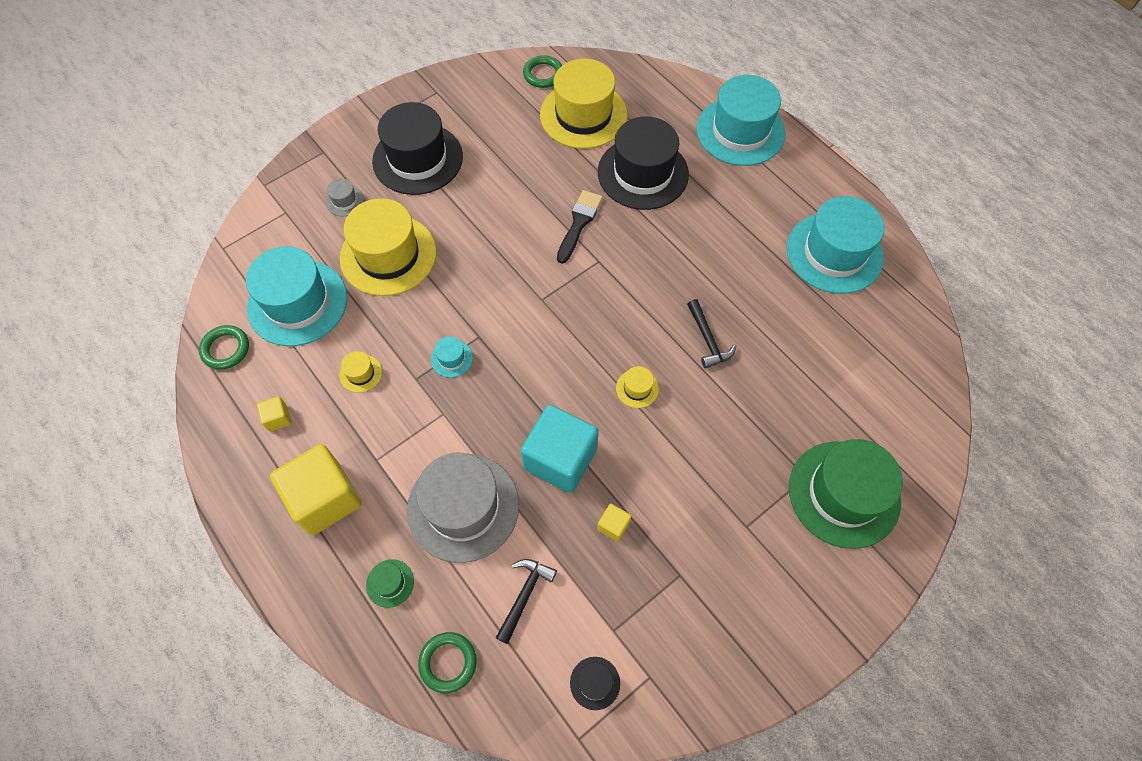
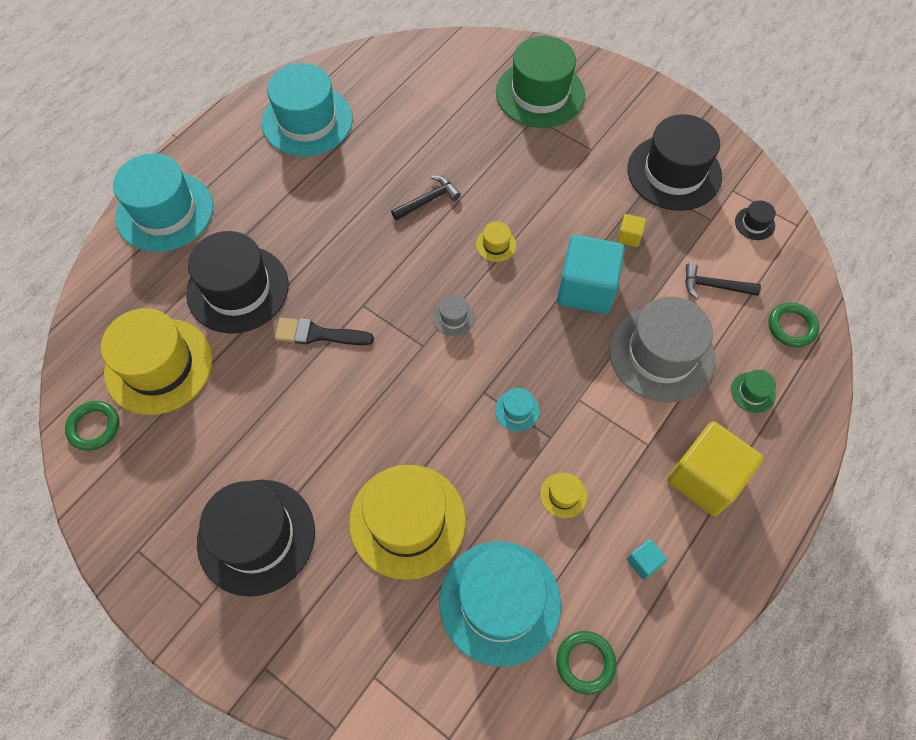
camera: 105 degrees left, 0 degrees up
yellow cube [257,396,291,432] -> turquoise cube [627,539,668,580]
grey hat [326,178,364,216] -> grey hat moved to [433,295,475,336]
none -> black hat [628,114,722,211]

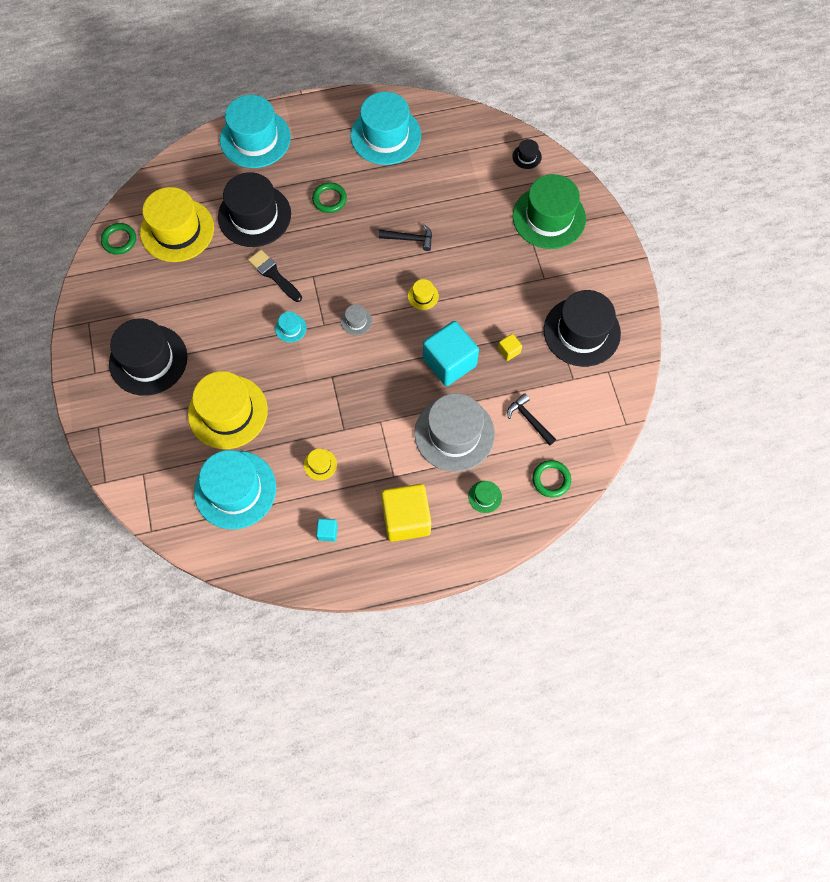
camera: 40 degrees right, 5 degrees up
turquoise hat [495,388,540,432] -> turquoise hat moved to [275,311,307,342]
green ring [556,631,616,695] -> green ring moved to [312,182,347,213]
black hat [735,200,776,240] -> black hat moved to [512,139,542,169]

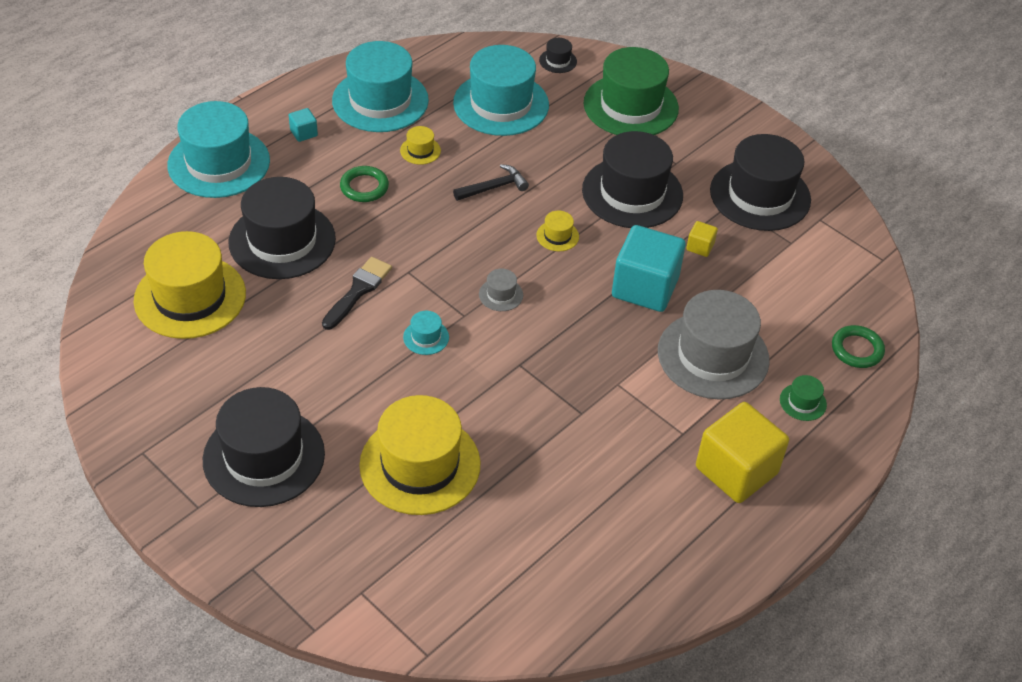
camera: 35 degrees left, 20 degrees down
green ring [101,223,136,255] -> none
turquoise hat [194,450,276,529] -> turquoise hat moved to [453,45,549,136]
black brush [248,250,302,302] -> black brush turned 105 degrees clockwise [322,257,392,330]
yellow hat [304,449,337,481] -> yellow hat moved to [400,126,441,165]
turquoise cube [316,518,338,541] -> turquoise cube moved to [289,108,318,142]
black hammer [507,393,556,446] -> none
none -> black hat [582,131,683,228]

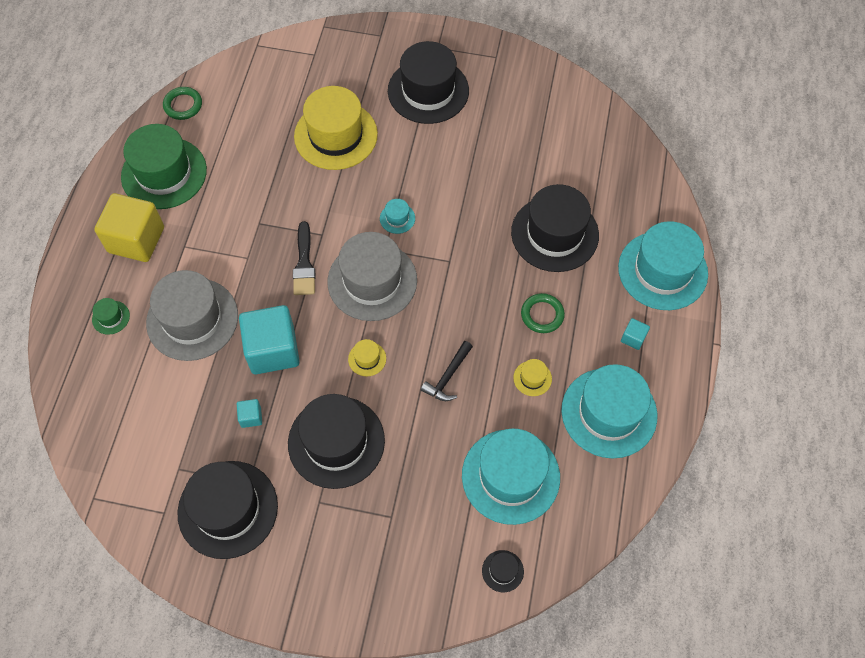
camera: 150 degrees right, 15 degrees up
yellow hat [134,231,246,339] -> none
black brush [322,257,392,330] -> black brush moved to [293,221,315,295]
grey hat [479,269,523,311] -> grey hat [327,232,417,321], size x2.44
green hat [583,47,679,135] -> green hat moved to [121,124,207,209]
yellow cube [686,221,718,257] -> turquoise cube [237,399,262,428]
green ring [832,325,885,368] -> green ring moved to [163,87,202,120]

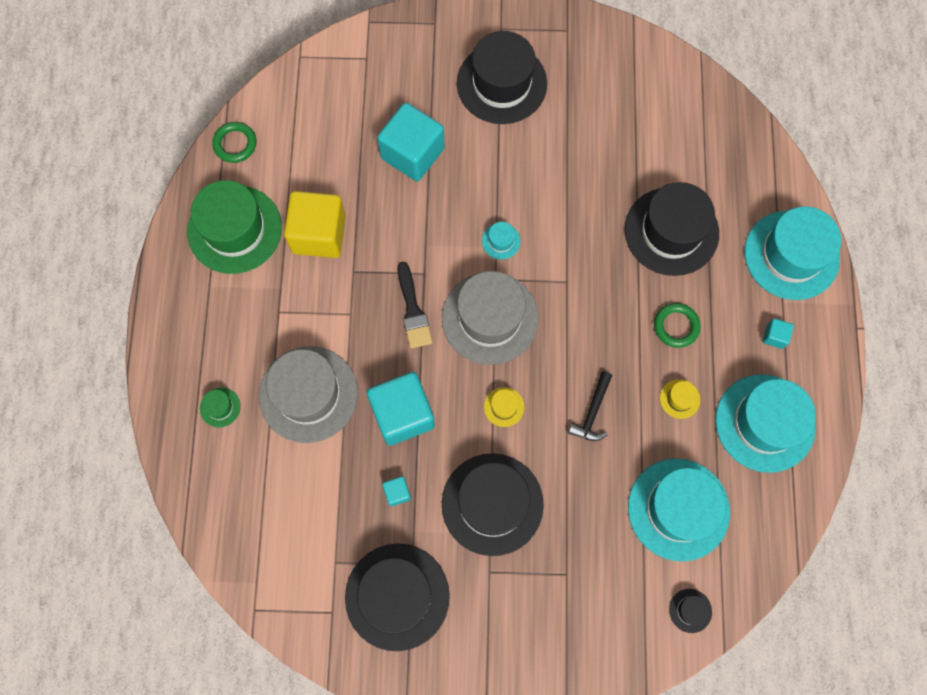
camera: 10 degrees left, 10 degrees up
yellow cube [94,193,164,262] -> yellow cube moved to [284,191,346,258]
yellow hat [294,86,378,170] -> turquoise cube [377,103,445,181]

